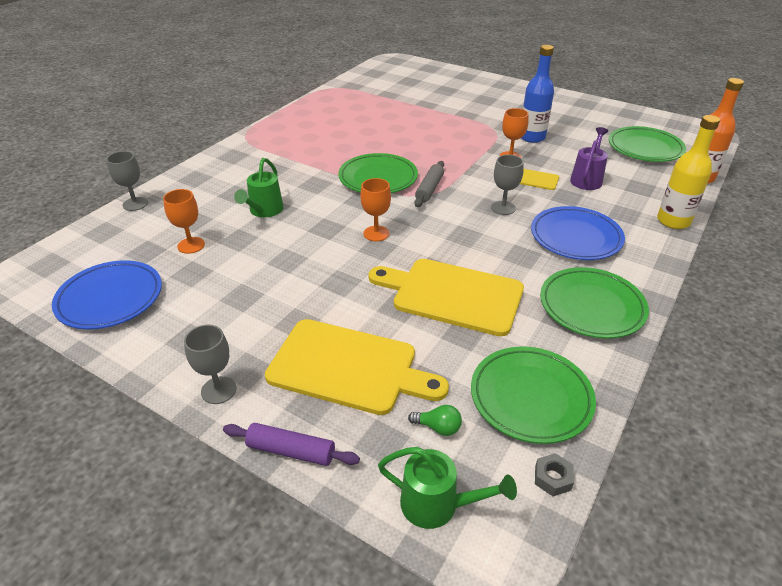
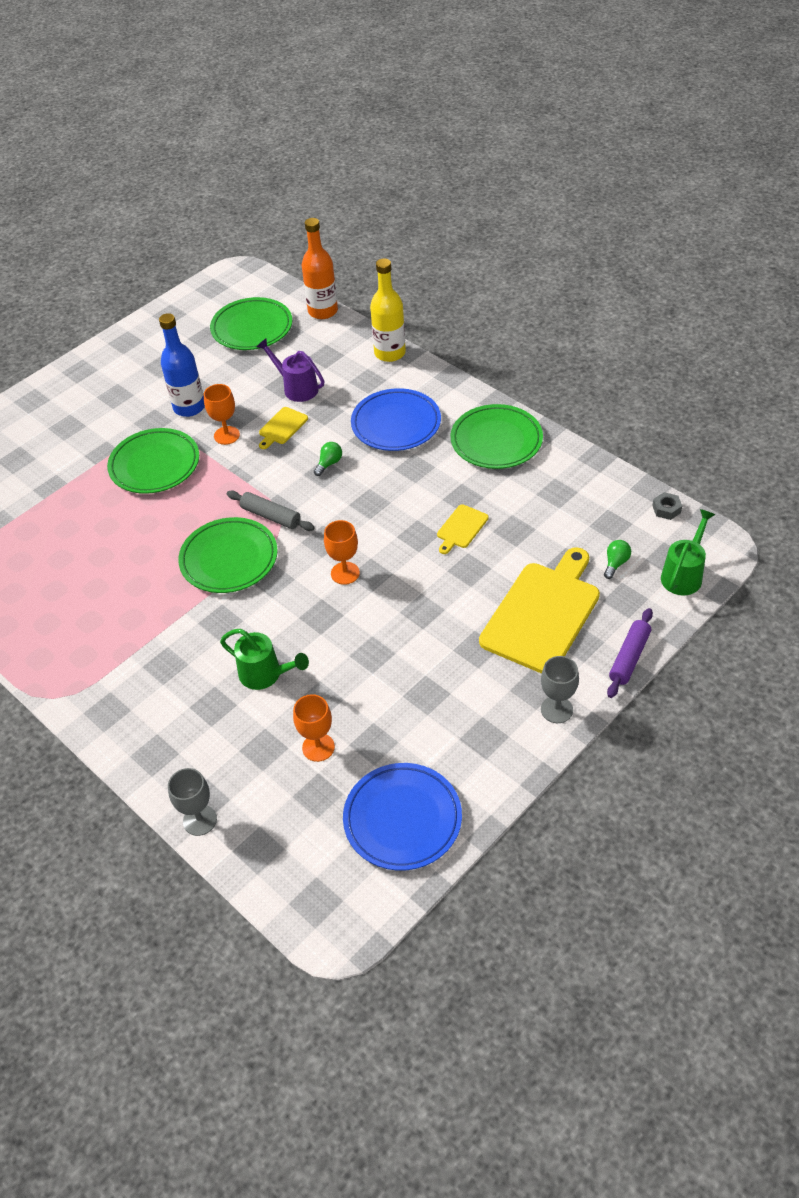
camera: 75 degrees left, 10 degrees up
yellow cutting board [368,259,524,336] -> yellow cutting board [437,504,489,554], size x0.44
green plate [471,346,596,444] -> green plate moved to [107,428,199,494]
grey goblet [491,155,523,215] -> green light bulb [314,442,342,476]

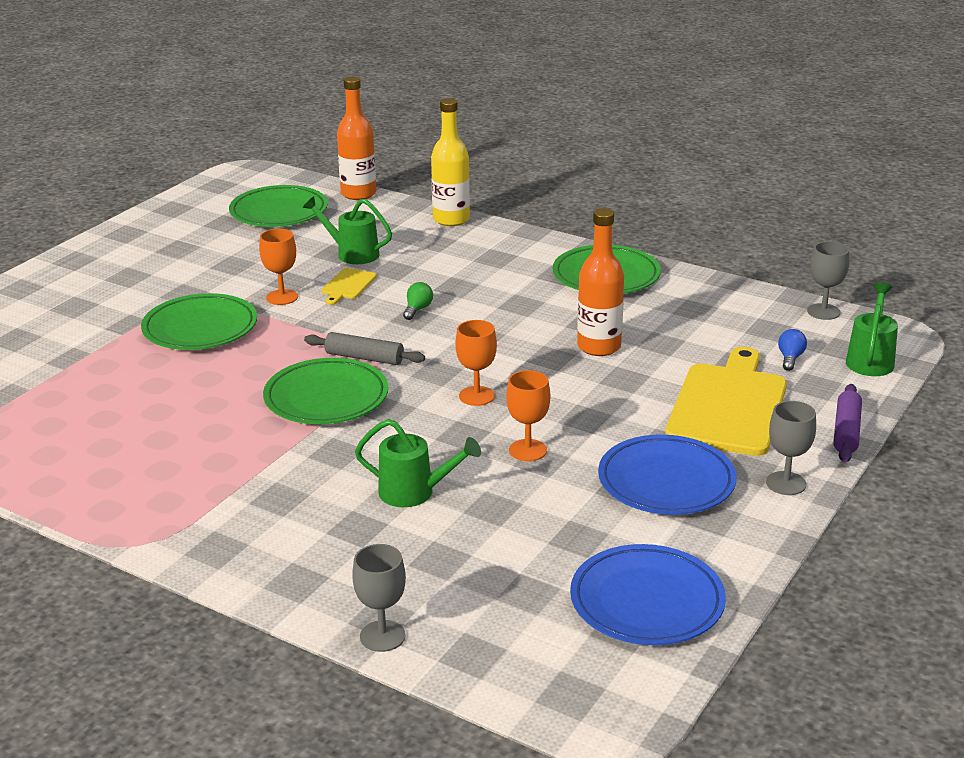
camera: 15 degrees left, 20 degrees down
blue bottle [159,313,205,417] -> none
purple watering can [257,338,324,402] -> green watering can [303,196,392,264]
orange goblet [293,694,335,762] -> orange goblet moved to [506,370,550,461]
blue plate [351,388,441,451] -> blue plate moved to [598,435,737,515]
yellow cutting board [437,504,489,554] -> orange bottle [577,208,624,356]
green light bulb [604,540,631,579] -> blue light bulb [778,329,807,371]
grey nut [652,492,682,520] -> grey goblet [807,241,849,320]

